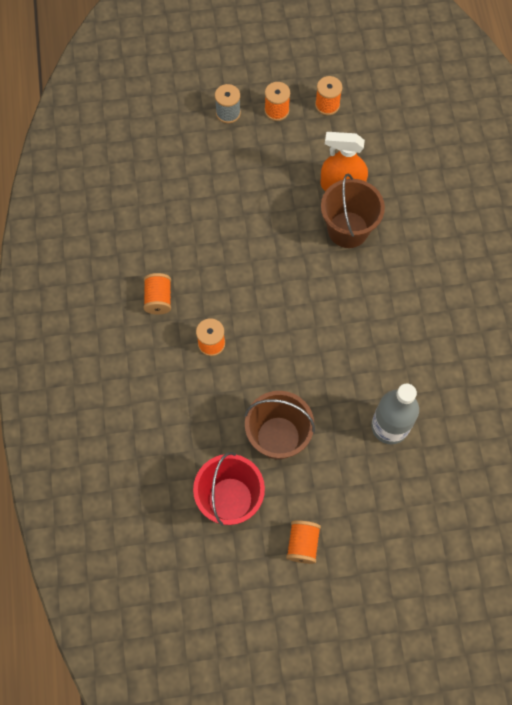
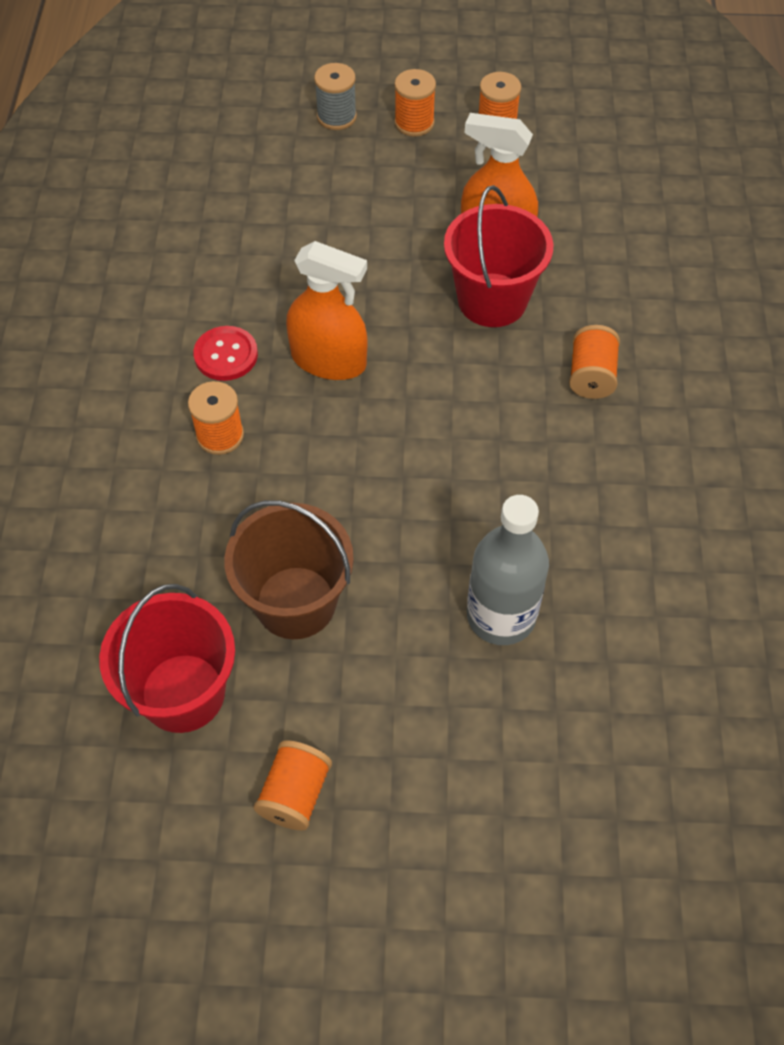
camera: 10 degrees right, 10 degrees down
orange spool [144,273,171,314] -> orange spool moved to [569,325,620,399]
brown bucket [321,173,385,248] -> red bucket [444,185,553,327]
none -> red button [193,326,258,381]
none -> orange spray bottle [286,241,367,380]

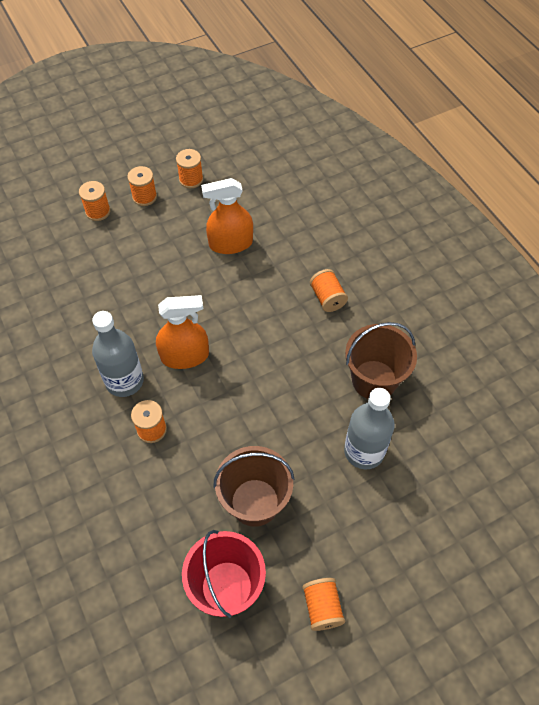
camera: 30 degrees left, 0 degrees up
red button [193,326,258,381] -> grey bottle [92,311,144,397]
grey spool [314,63,357,130] -> orange spool [79,181,111,221]
red bucket [444,185,553,327] -> none
none -> brown bucket [345,322,417,399]

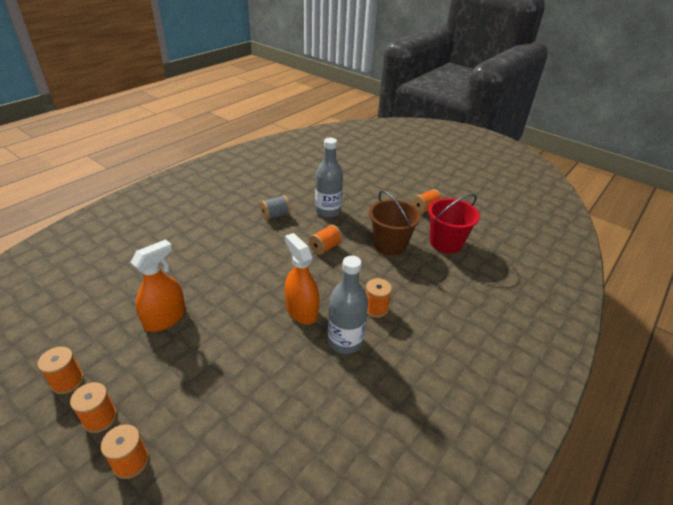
camera: 115 degrees left, 20 degrees down
orange spray bottle [201,178,253,254] -> orange spray bottle turned 105 degrees counterclockwise [130,239,186,332]
orange spool [310,269,348,312] -> orange spool moved to [309,225,343,255]
brown bucket [345,322,417,399] -> grey spool [260,195,291,220]

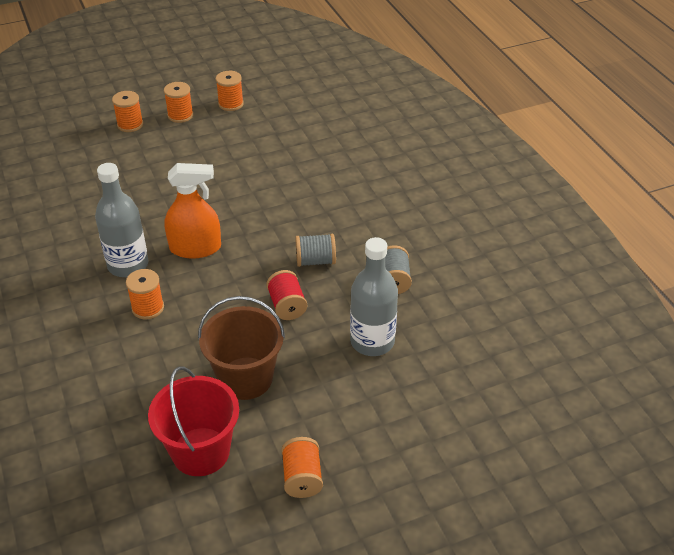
camera: 120 degrees right, 5 degrees up
orange spray bottle [130,239,186,332] -> none
orange spool [309,225,343,255] -> red spool [266,270,307,320]
none -> grey spool [296,234,336,267]

